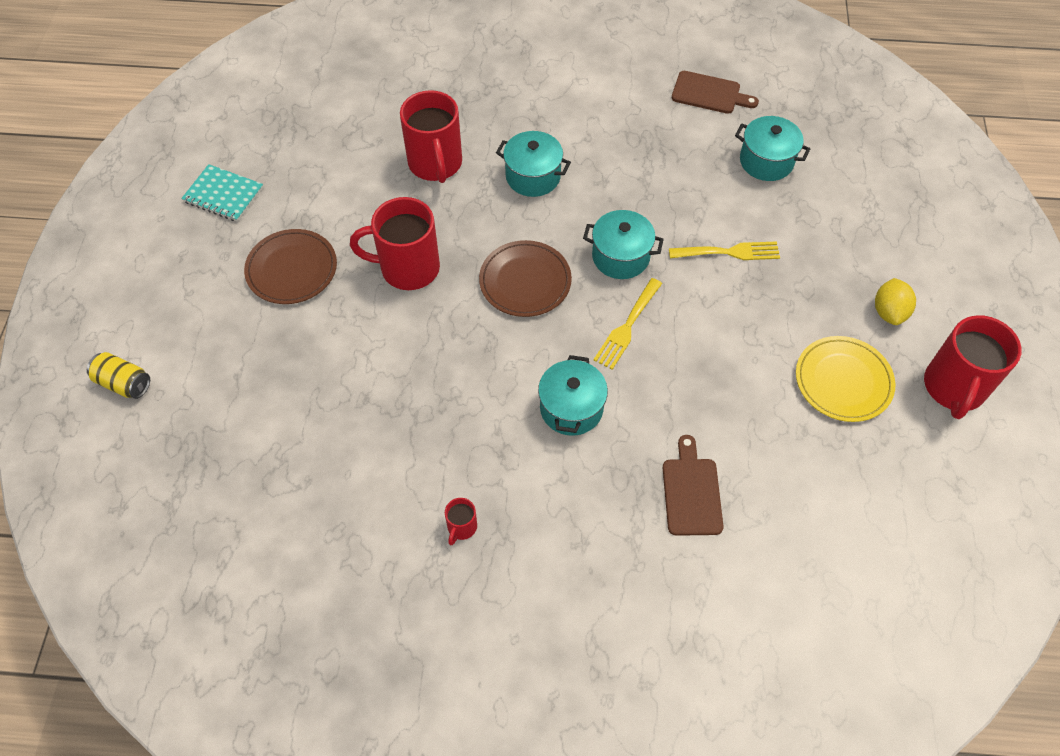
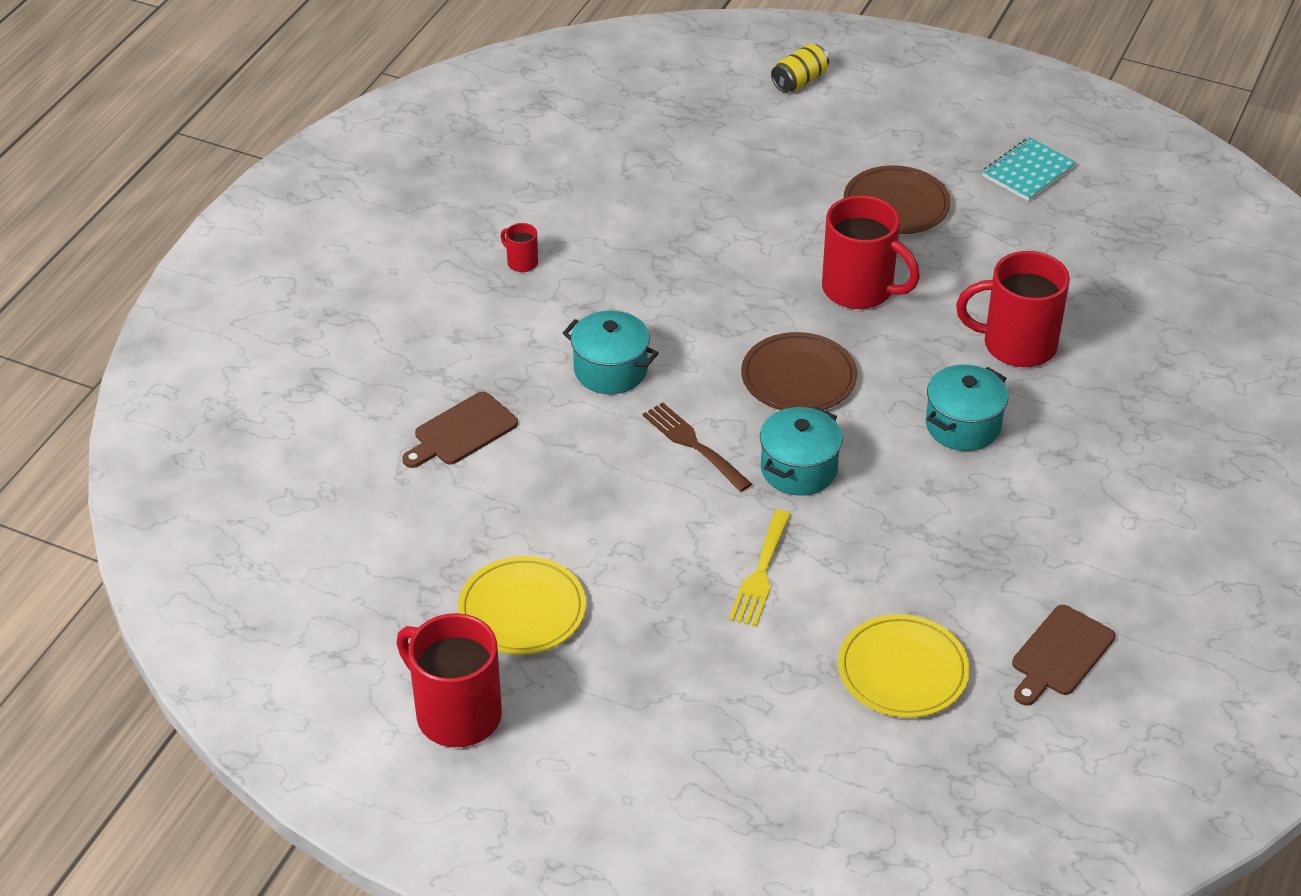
camera: 110 degrees right, 15 degrees down
red mug [350,197,440,290] -> red mug turned 105 degrees clockwise [822,195,920,309]
yellow fork [594,278,662,370] -> brown fork [643,402,752,492]
brown cutting board [663,435,724,536] -> brown cutting board turned 120 degrees clockwise [402,392,518,468]
turquoise pot [735,116,810,181] -> yellow plate [838,614,970,718]
yellow lemon [875,278,916,325] -> none

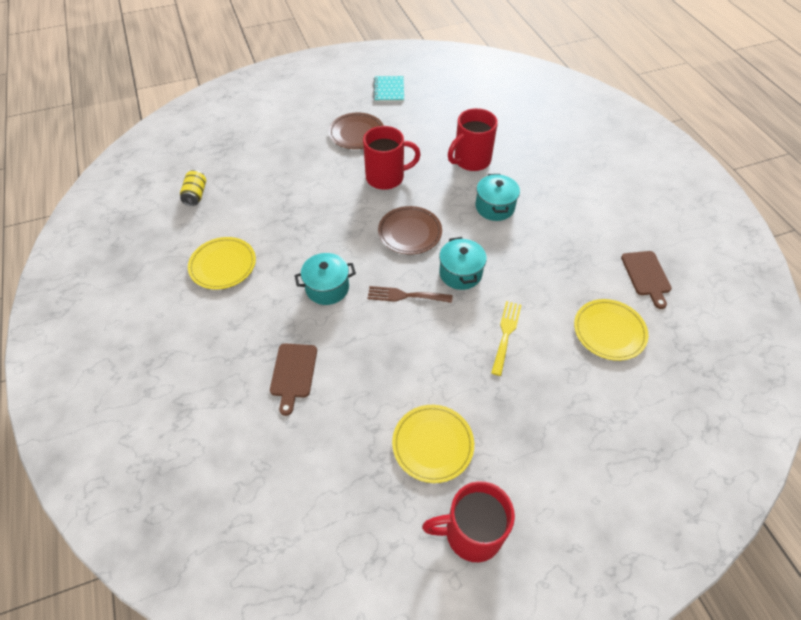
camera: 45 degrees left, 10 degrees up
red mug [501,223,538,272] -> yellow plate [188,237,256,290]
yellow fork [729,510,791,627] -> yellow fork turned 135 degrees counterclockwise [491,301,521,376]
yellow can [771,44,829,93] -> yellow can moved to [180,170,206,206]

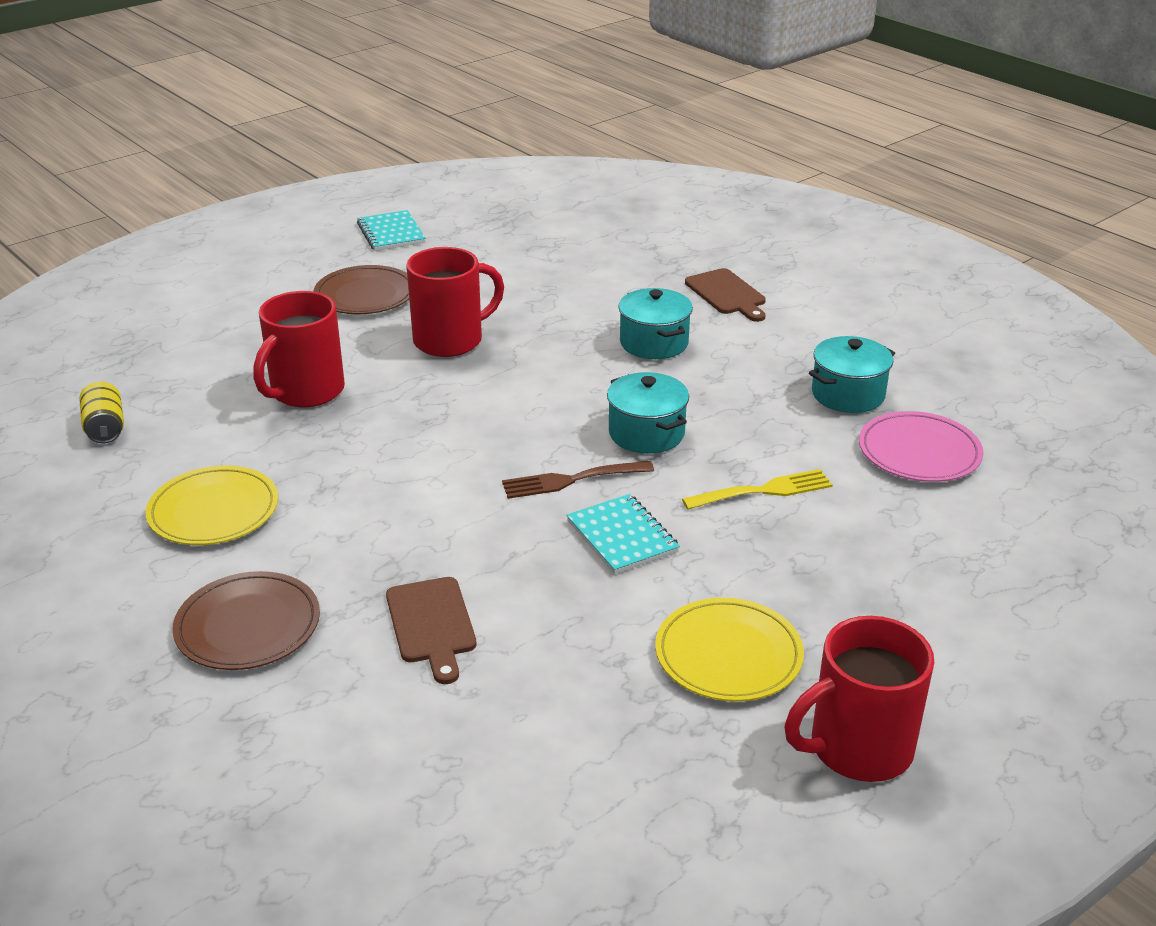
camera: 20 degrees left, 20 degrees down
turquoise pot [295,253,356,305] -> turquoise pot moved to [809,336,895,413]
brown plate [378,206,442,255] -> brown plate moved to [172,571,320,670]
red mug [448,108,498,171] -> red mug moved to [253,291,345,407]
yellow fork [491,301,521,376] -> yellow fork turned 75 degrees clockwise [682,469,833,510]
yellow plate [574,299,648,361] -> pink plate [859,411,984,482]
brown cutting board [621,251,672,309] -> brown cutting board moved to [685,268,766,322]
none -> turquoise notebook [566,494,680,574]

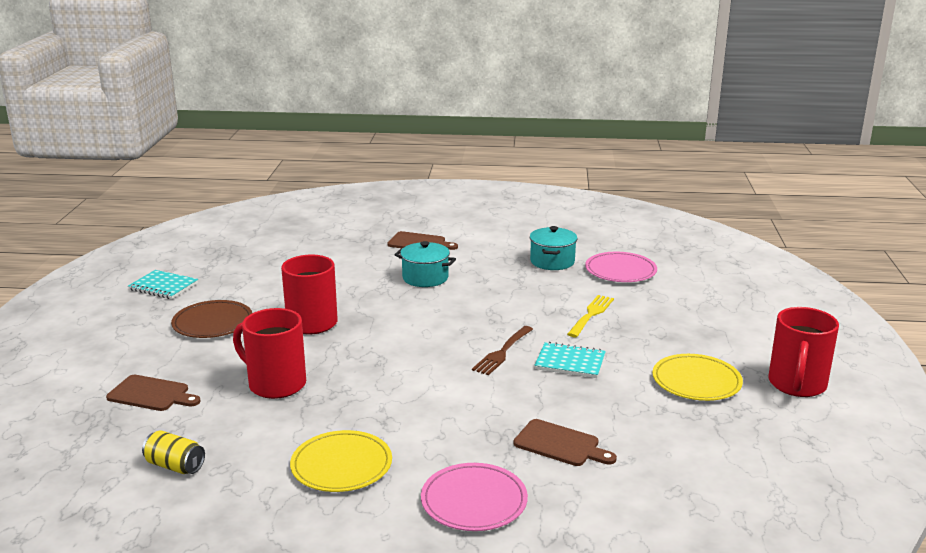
camera: 45 degrees left, 10 degrees down
brown plate [172,571,320,670] -> pink plate [421,463,528,531]
red mug [253,291,345,407] -> red mug turned 135 degrees clockwise [233,308,306,399]
turquoise pot [607,372,689,454] -> none
none -> brown cutting board [106,375,201,411]

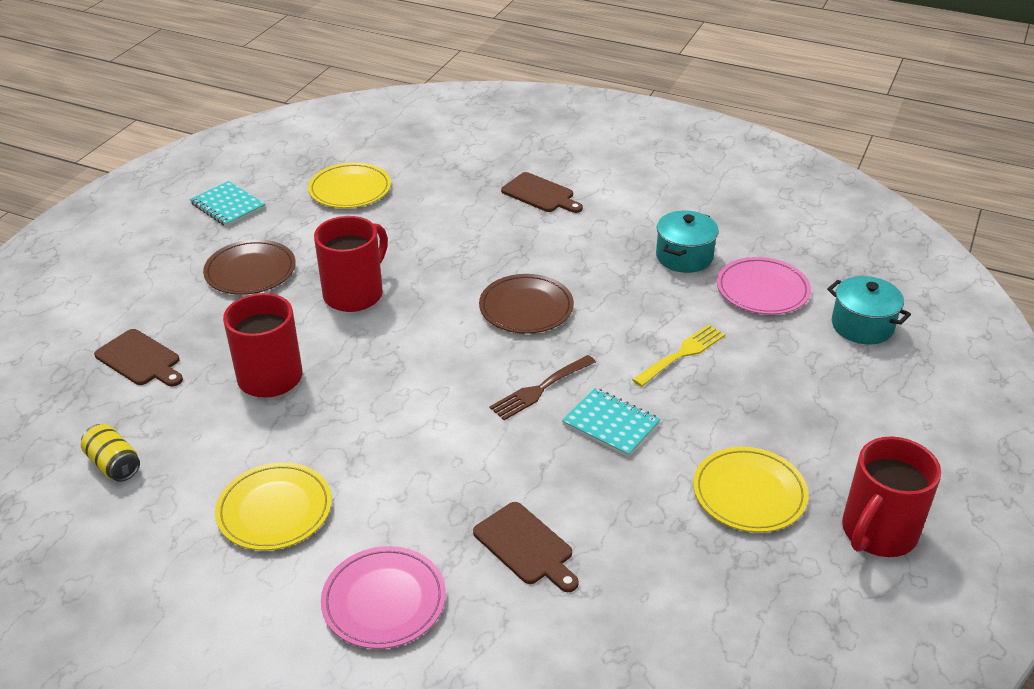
camera: 20 degrees right, 15 degrees up
turquoise pot [394,241,456,287] -> turquoise pot moved to [827,276,911,345]
none -> yellow plate [308,163,391,208]
none -> brown plate [479,274,574,334]

